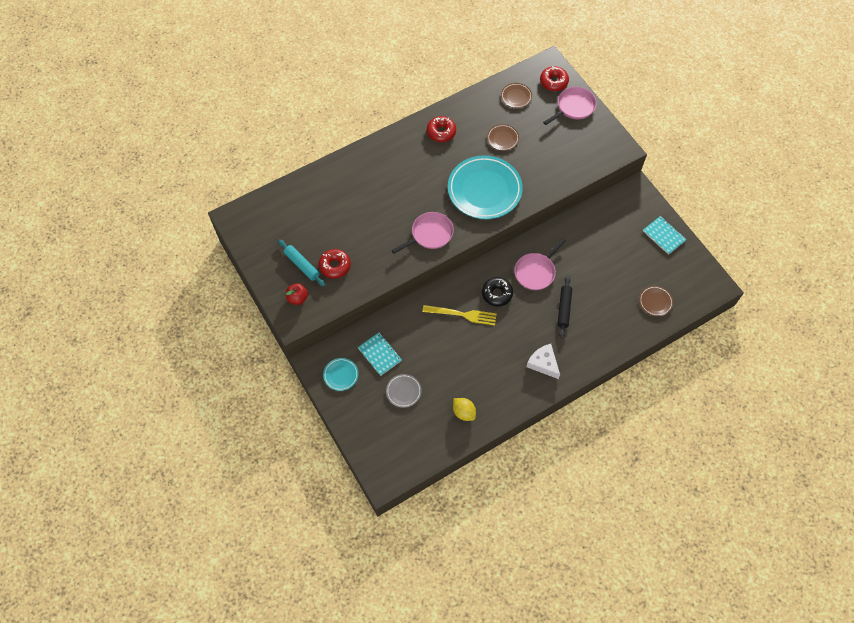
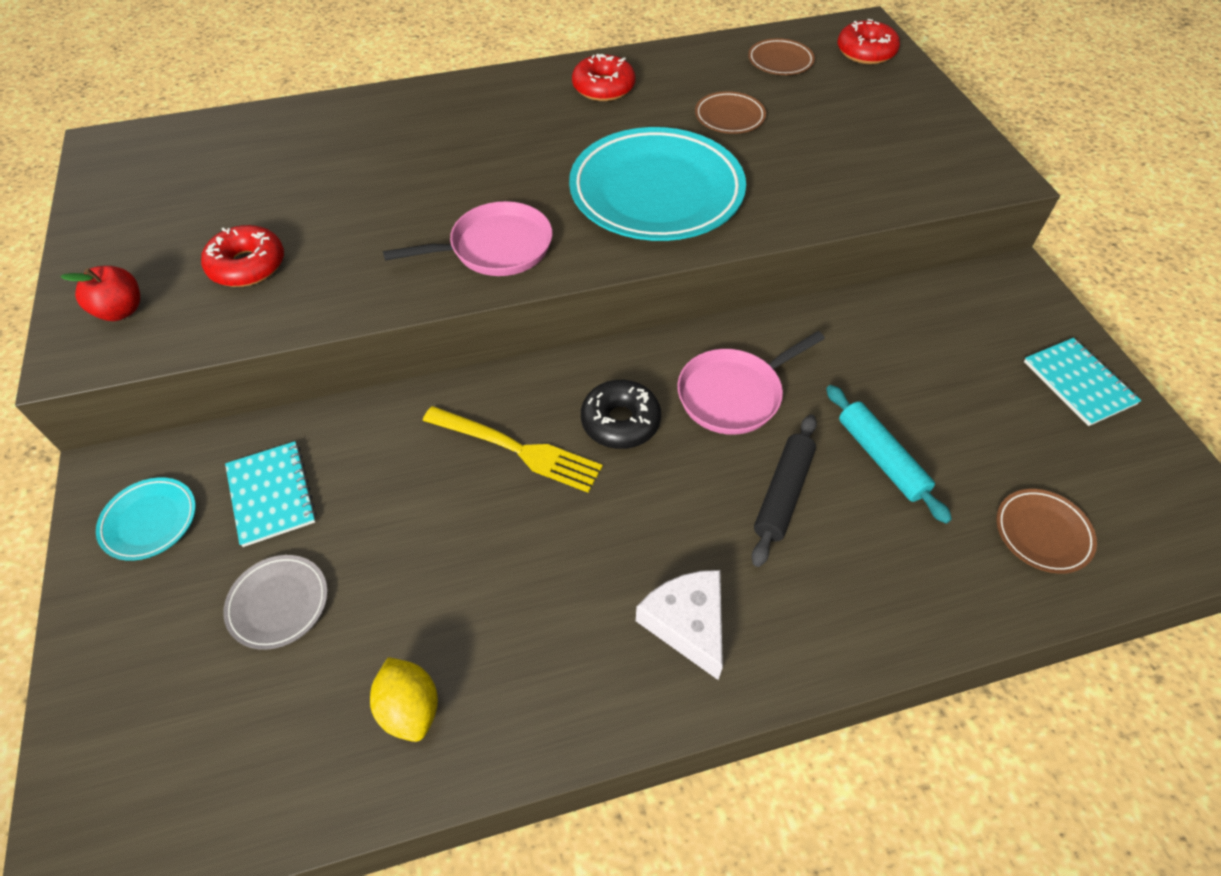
camera: 15 degrees right, 10 degrees down
turquoise rolling pin [278,239,325,287] -> turquoise rolling pin moved to [826,385,952,524]
pink pan [543,87,597,125] -> none

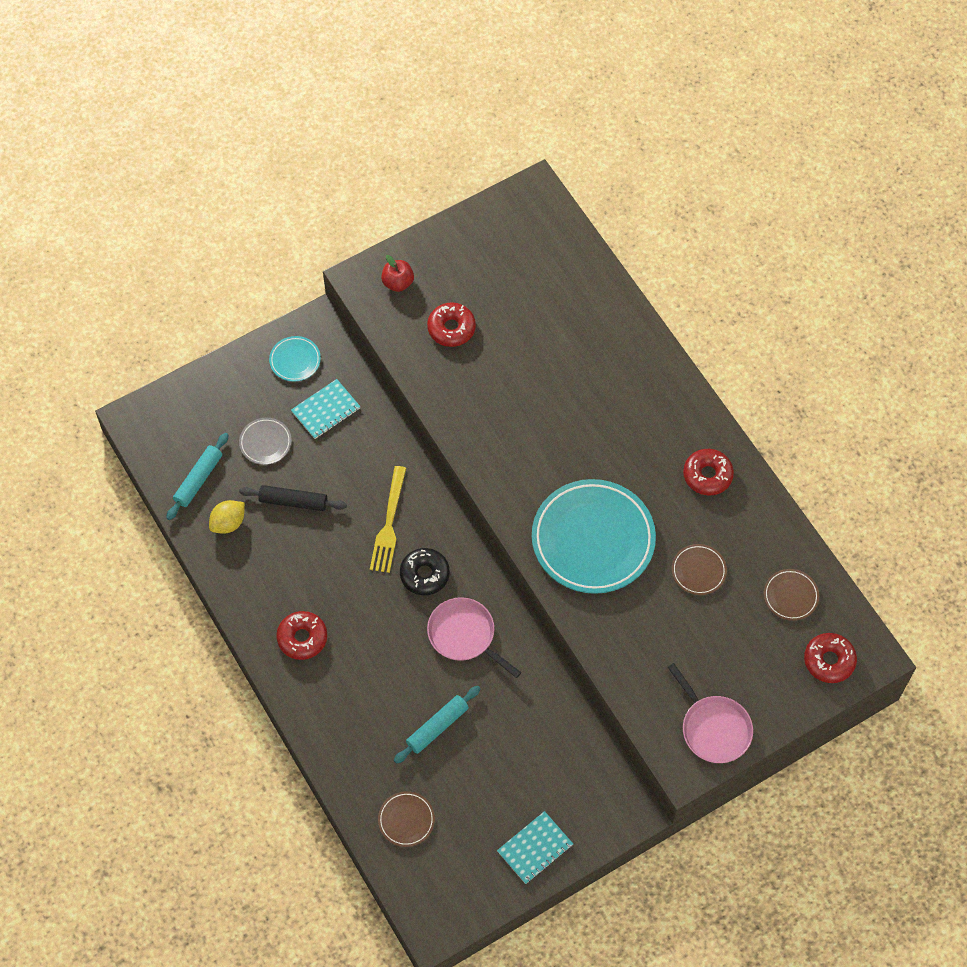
camera: 75 degrees right, 10 degrees up
pink pan [383,201,553,276] -> pink pan moved to [668,663,753,763]
white cheese [636,570,723,680] -> red donut [276,611,327,660]
black rolling pin [752,415,817,567] -> black rolling pin moved to [239,485,347,511]
none -> turquoise rolling pin [166,433,229,520]

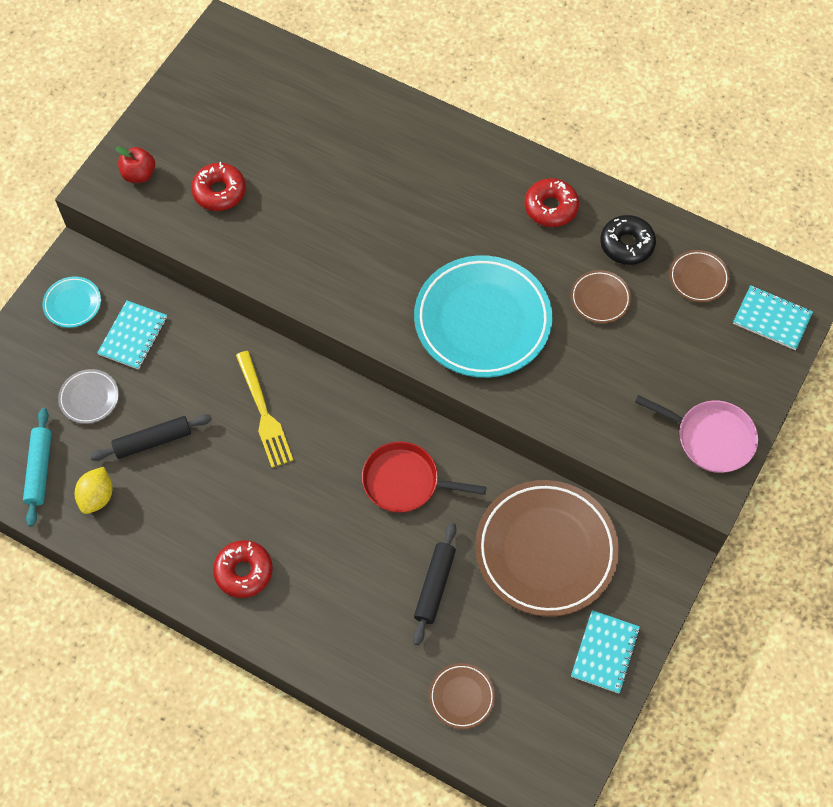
camera: 30 degrees left, 0 degrees up
turquoise rolling pin [394,686,481,764] -> black rolling pin [413,523,456,645]
black donut [400,548,450,595] -> black donut moved to [600,215,656,265]
pink pan [427,597,521,678] -> red pan [362,441,486,513]
red donut [804,633,857,683] -> turquoise notebook [733,285,813,350]
none -> brown plate [475,480,619,617]

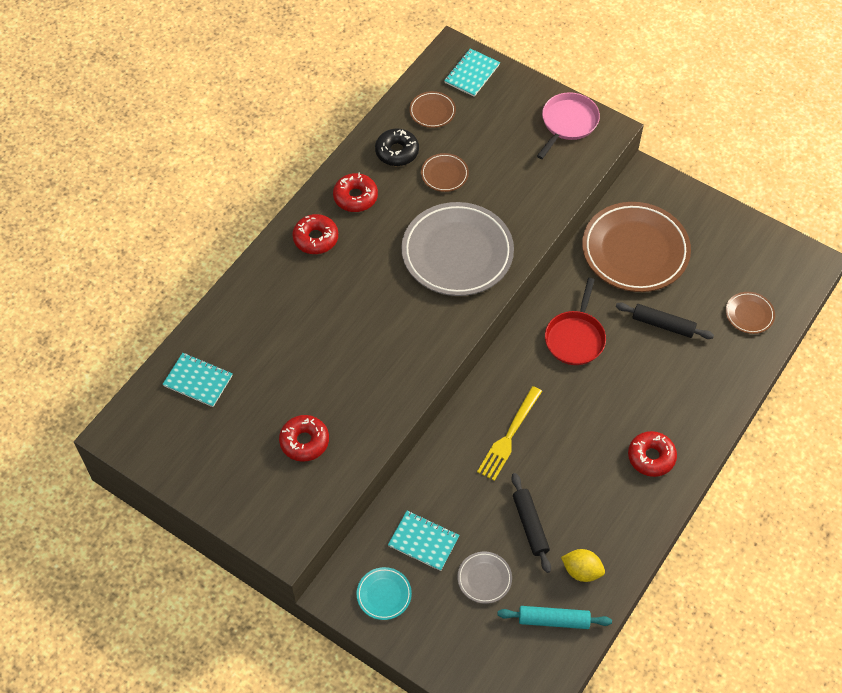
camera: 85 degrees left, 5 degrees down
red apple [116,146,155,183] -> none
yellow fork [236,351,293,468] -> yellow fork turned 135 degrees clockwise [477,386,542,481]
turquoise plate [414,255,552,378] -> grey plate [401,202,514,296]
turquoise notebook [571,610,640,693] -> turquoise notebook moved to [162,353,233,407]
none -> red donut [293,214,338,254]

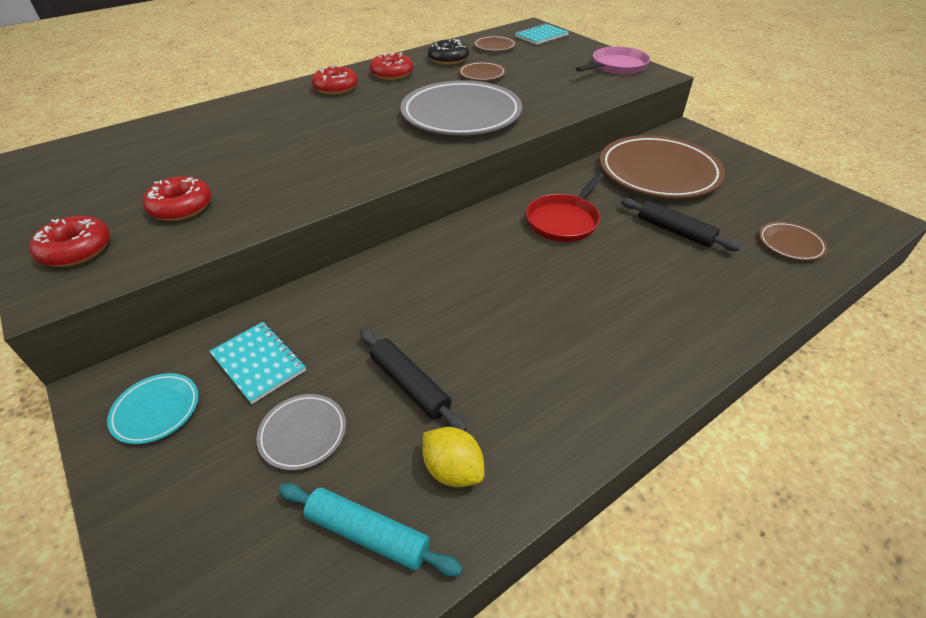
camera: 20 degrees right, 15 degrees down
turquoise notebook [162,353,233,407] -> none
yellow fork [477,386,542,481] -> none
black rolling pin [511,473,551,573] -> black rolling pin turned 45 degrees counterclockwise [360,329,467,431]
red donut [628,431,677,477] -> red donut moved to [29,216,110,267]

